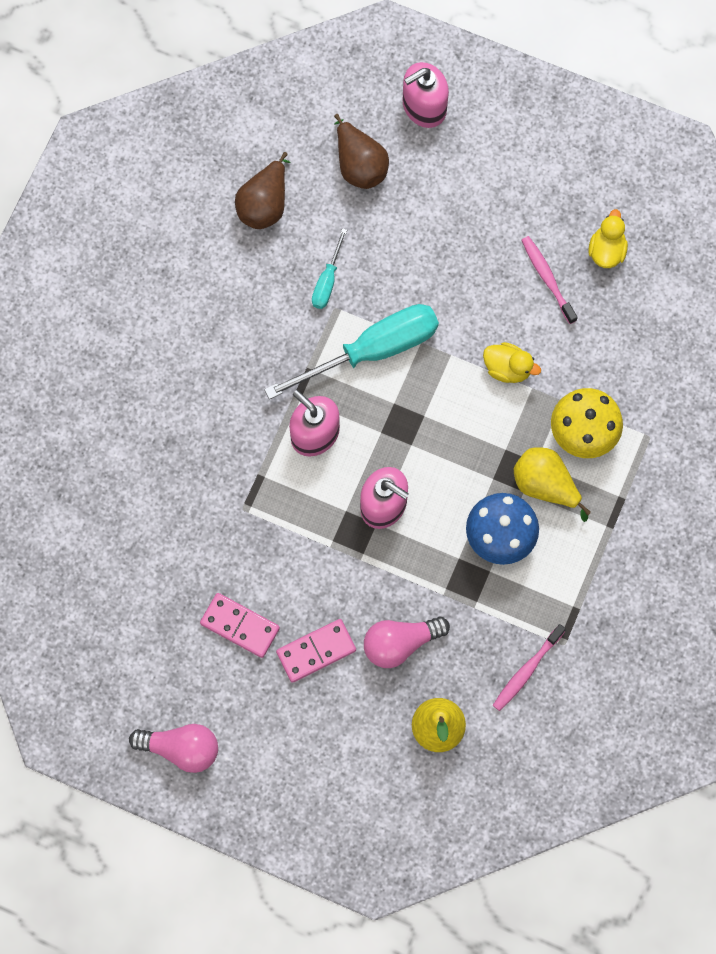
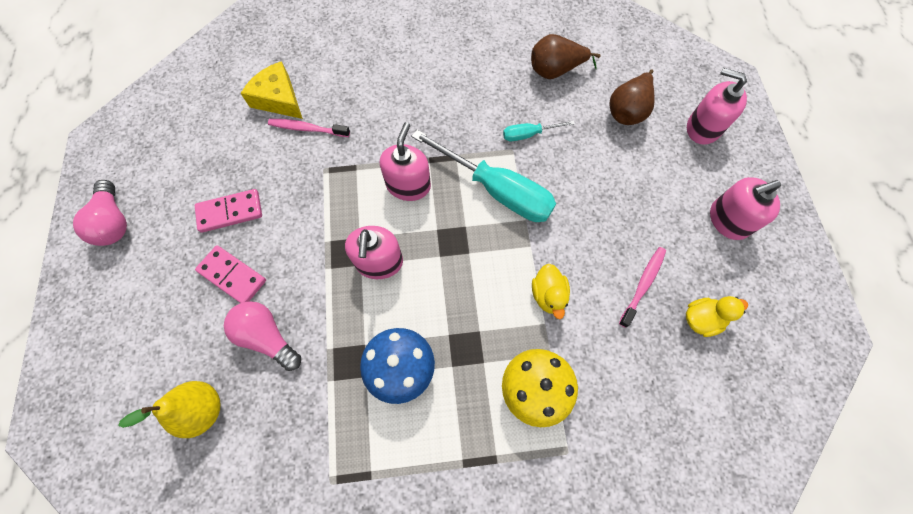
camera: 60 degrees right, 5 degrees down
pink domino [200,593,280,658] -> pink domino turned 75 degrees clockwise [195,189,262,233]
pink toothbrush [493,624,566,711] -> pink toothbrush moved to [268,119,350,137]
yellow pear [514,447,591,522] -> none
none -> yellow cheese [241,61,303,119]
none -> pink soap dispenser [710,177,781,240]

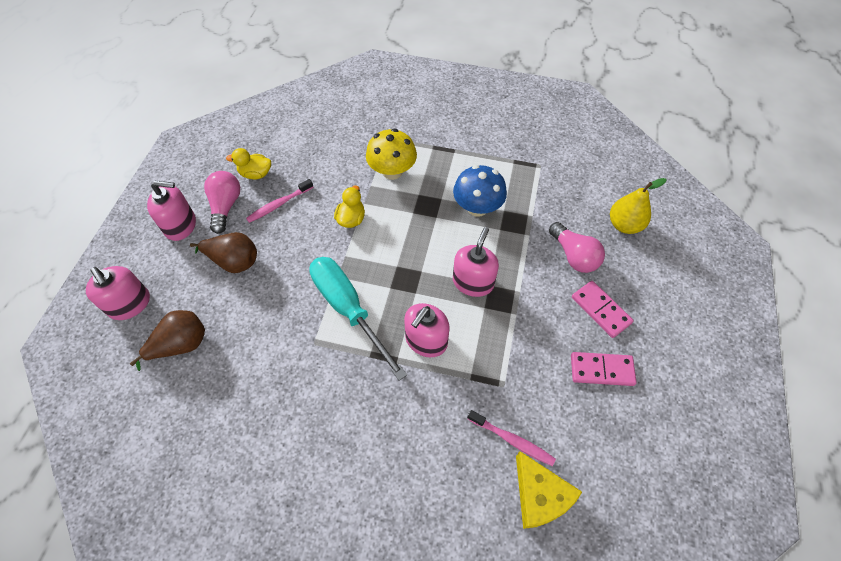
camera: 160 degrees left, 10 degrees down
pink light bulb [73,180,127,246] -> pink light bulb moved to [204,171,240,234]
turquoise screwdriver [503,120,575,141] -> none
brown pear [531,34,601,79] -> brown pear moved to [190,232,257,273]

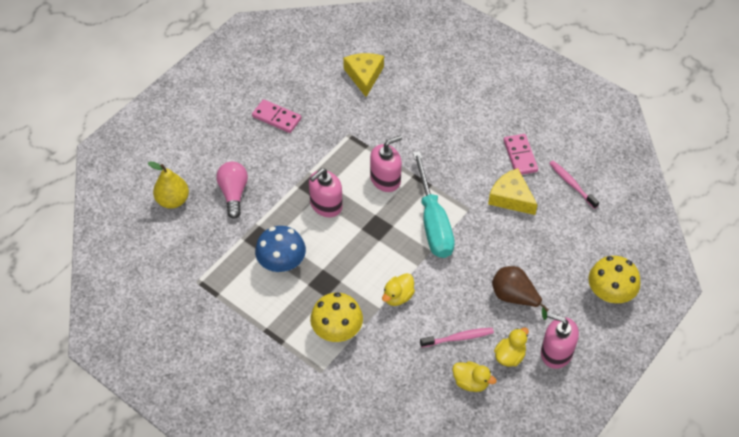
camera: 155 degrees left, 5 degrees down
pink soap dispenser [86,266,150,320] -> yellow mushroom [589,256,640,303]
brown pear [130,310,205,371] -> none
pink light bulb [204,171,240,234] -> yellow duck [494,328,529,367]
pink toothbrush [467,410,556,466] -> pink toothbrush moved to [549,161,599,209]
pink domino [572,281,634,338] -> pink domino moved to [504,134,538,175]
none -> yellow cheese [488,168,537,215]

